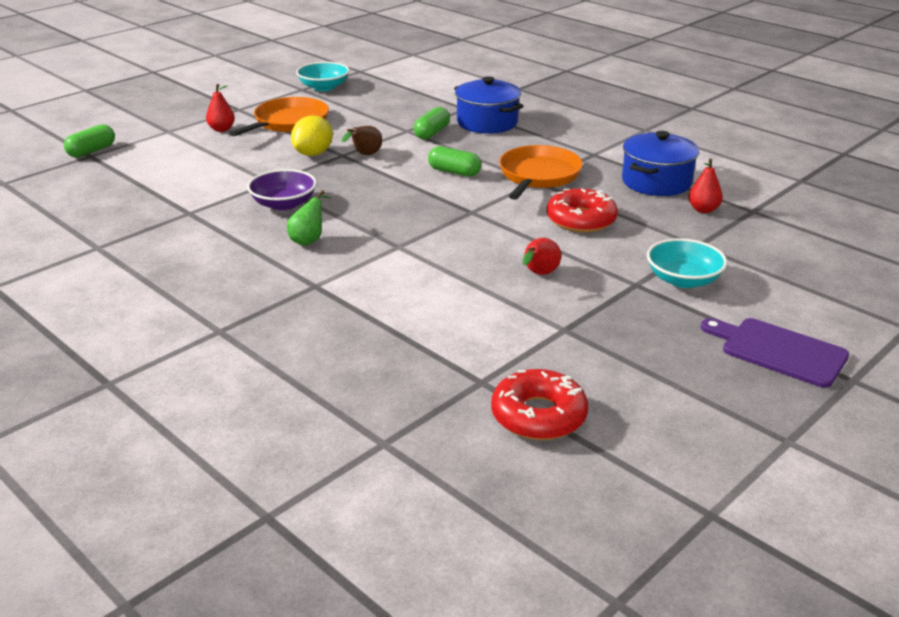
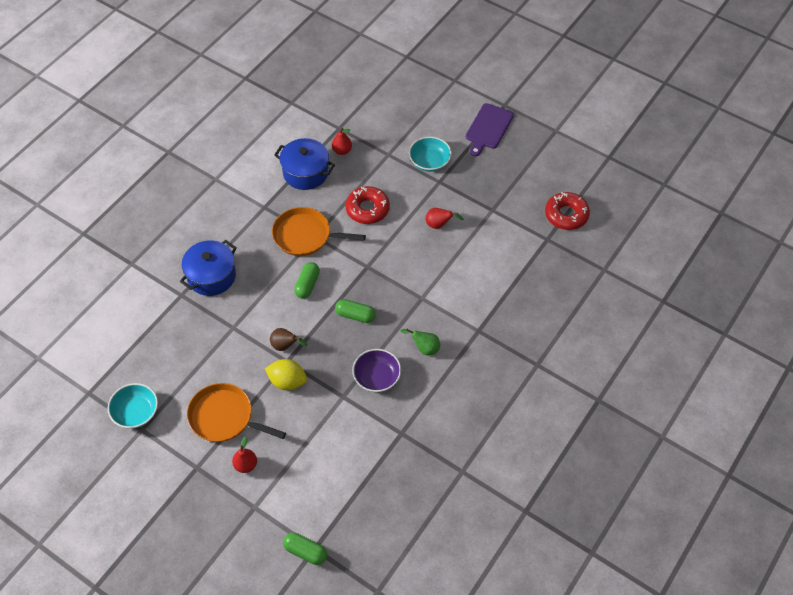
camera: 100 degrees left, 25 degrees up
green capsule [414,107,450,139] -> green capsule moved to [335,299,376,323]

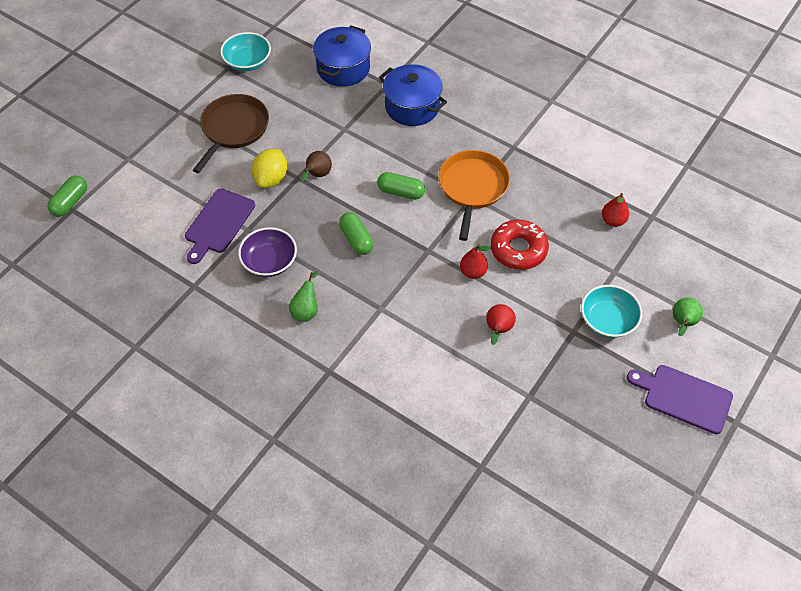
camera: 90 degrees right, 0 degrees up
orange pan [187,383,286,442] -> brown pan [193,94,269,173]
red pear [232,437,257,473] -> red pear moved to [460,244,491,279]
blue pot [274,138,335,190] -> blue pot moved to [313,25,371,87]
green capsule [335,299,376,323] -> green capsule turned 45 degrees counterclockwise [339,212,374,255]
red donut [545,192,590,230] -> none
none -> purple cutting board [185,188,255,264]
none -> green pear [673,298,703,336]

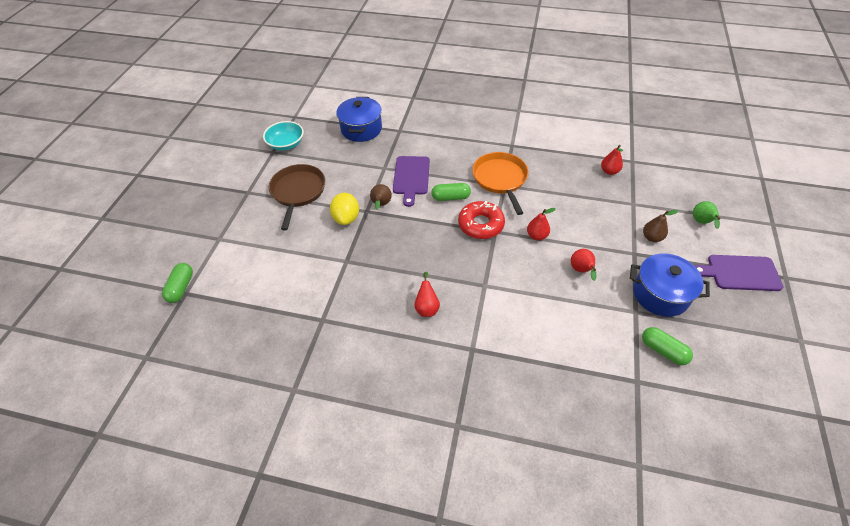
camera: 20 degrees left, 5 degrees down
purple cutting board [185,188,255,264] -> purple cutting board moved to [393,156,430,207]
purple bowl [238,227,297,277] -> none
green pear [289,271,318,322] -> red pear [414,272,440,317]
green capsule [339,212,374,255] -> green capsule moved to [642,327,693,365]
blue pot [379,64,447,126] -> blue pot moved to [630,253,710,317]
red donut [491,220,549,270] -> red donut moved to [458,201,505,239]
turquoise bowl [581,285,642,338] -> brown pear [643,210,679,242]

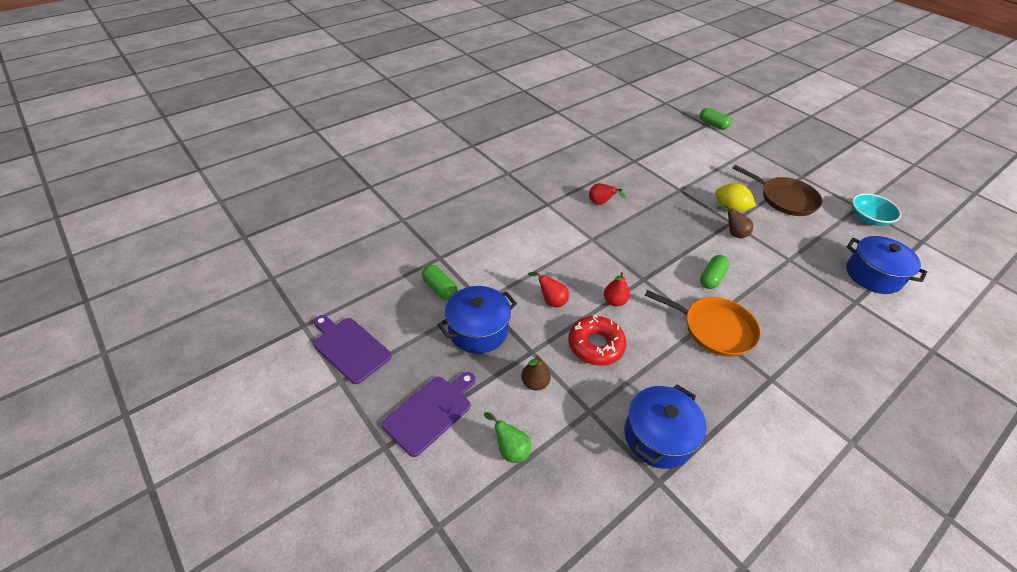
camera: 125 degrees right, 5 degrees down
purple cutting board [393,156,430,207] -> purple cutting board moved to [313,315,392,384]
red donut [458,201,505,239] -> red donut moved to [568,315,626,366]
red pear [601,145,623,175] -> blue pot [624,384,707,469]
green capsule [642,327,693,365] -> green capsule turned 60 degrees clockwise [422,265,458,300]

